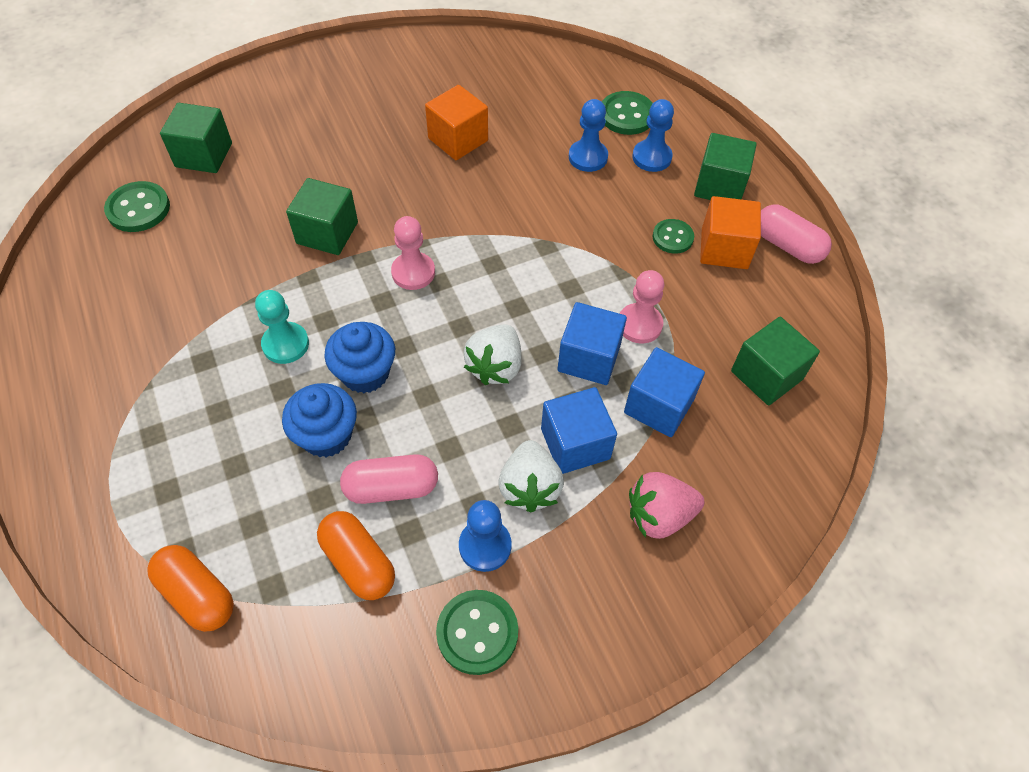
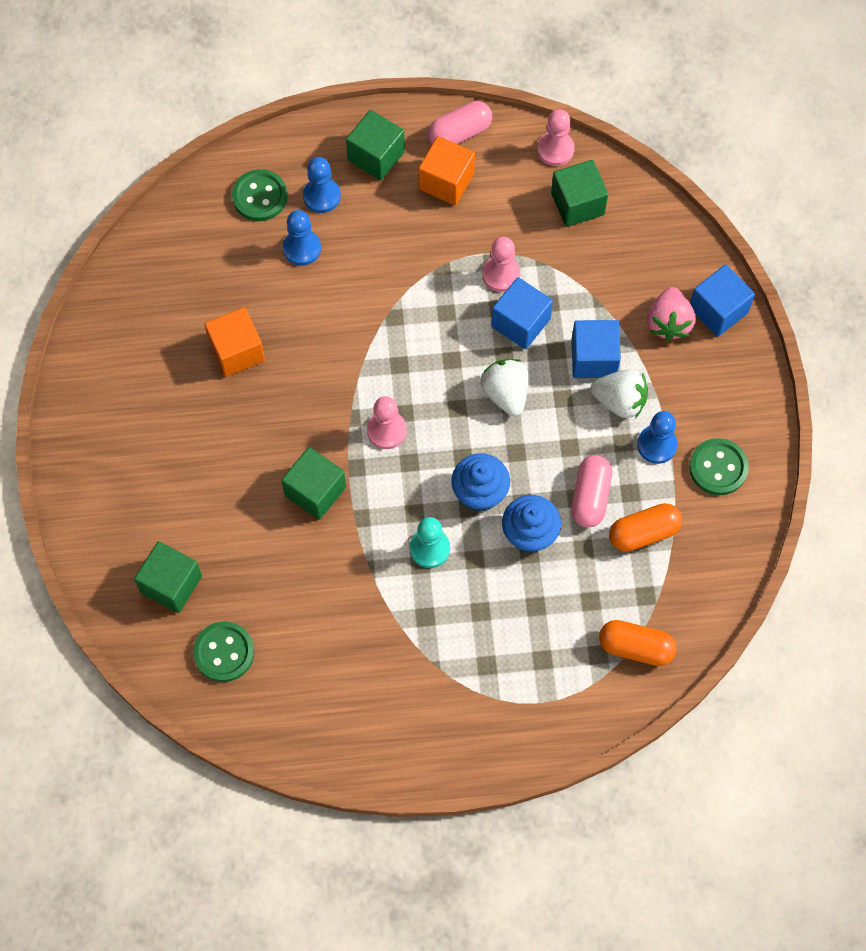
camera: 70 degrees left, 10 degrees up
orange capsule [147,545,234,632] -> orange capsule turned 45 degrees clockwise [599,620,677,666]
white strawberry [464,325,522,385] -> white strawberry turned 150 degrees counterclockwise [481,359,528,416]
blue cube [624,347,705,437] -> blue cube moved to [690,264,755,337]
green button [653,219,694,254] -> none
none -> pink pawn [537,109,575,166]

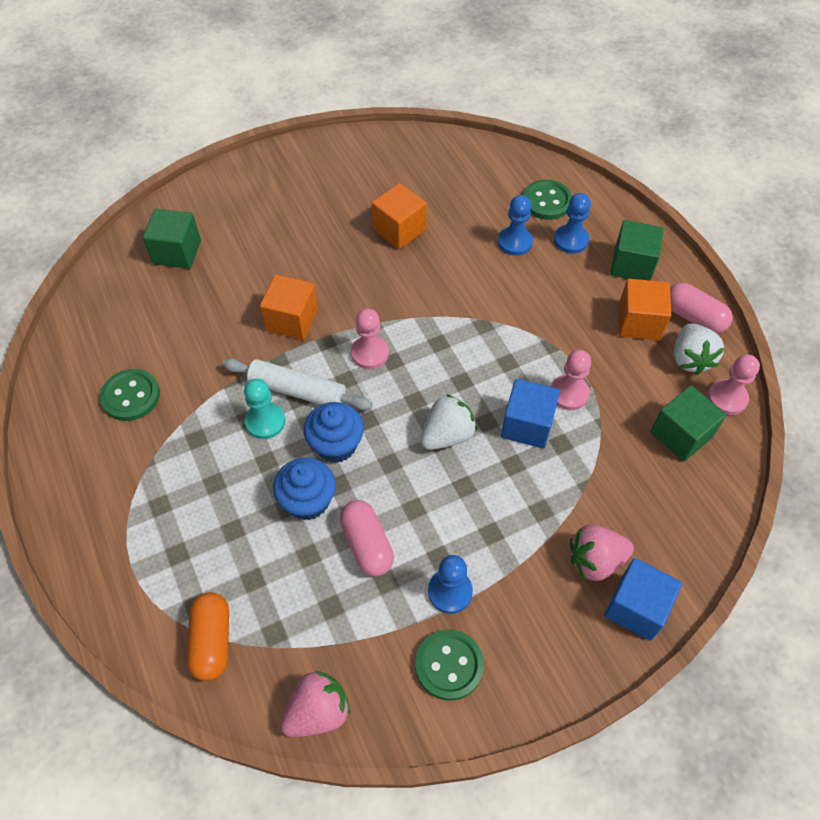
camera: 70 degrees right, 10 degrees down
green button [193,622,254,682] -> green button moved to [100,369,160,421]
green cube [281,447,346,520] -> orange cube [260,274,318,340]
blue cube [571,320,621,378] -> none
pink capsule [571,455,612,528] -> pink capsule turned 75 degrees clockwise [340,500,394,576]
white strawberry [590,369,648,418] -> white strawberry moved to [674,323,724,375]
orange capsule [609,503,682,552] -> none
none -> white rolling pin [222,358,372,410]
none -> pink strawberry [281,671,350,737]

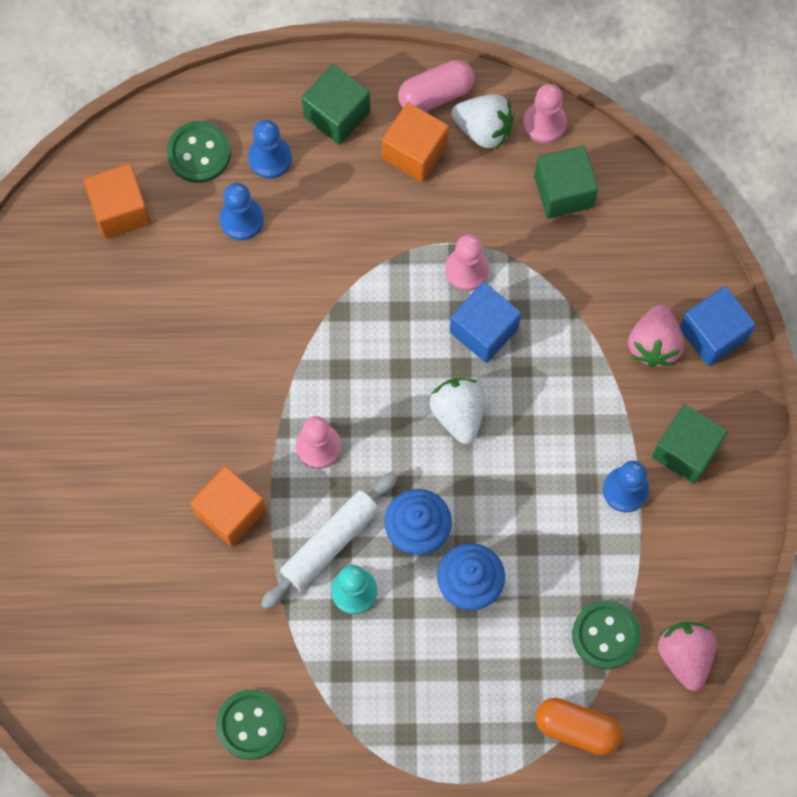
camera: 65 degrees left, 15 degrees up
green cube [143,209,201,269] -> green cube moved to [652,404,728,484]
pink capsule [340,500,394,576] -> none
orange cube [372,183,427,249] -> orange cube moved to [83,164,151,239]
green button [415,629,484,701] -> green button moved to [572,600,641,669]

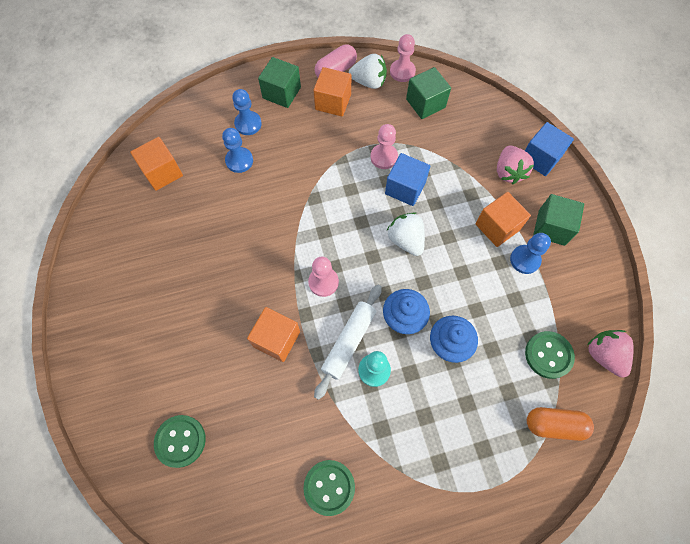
camera: 15 degrees left, 5 degrees down
green button [167,121,231,183] -> green button moved to [154,415,206,468]
none -> orange cube [475,192,531,247]

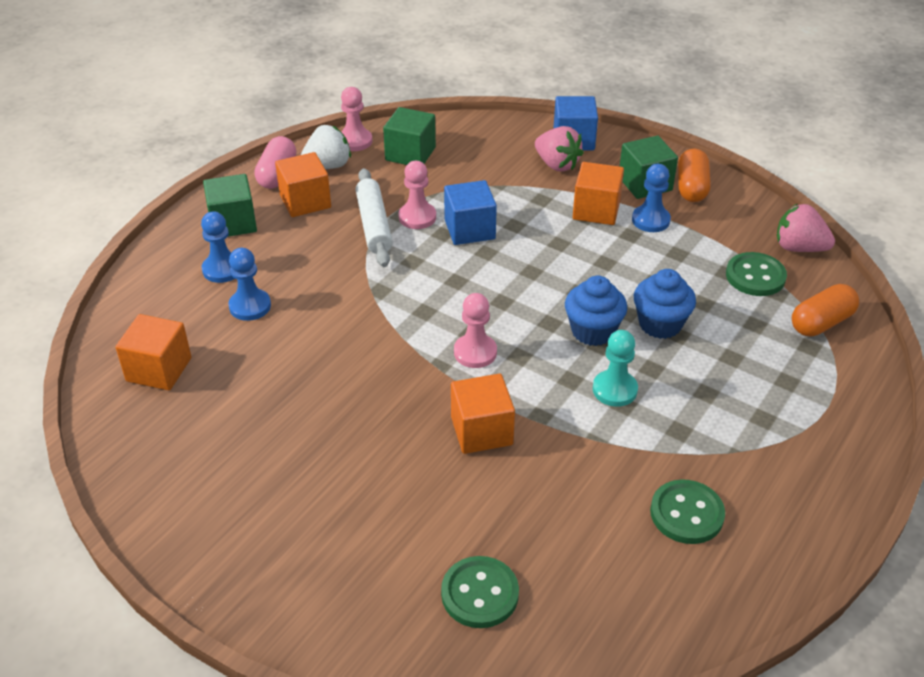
camera: 40 degrees left, 25 degrees down
white rolling pin [314,285,382,400] -> white rolling pin moved to [356,168,393,267]
white strawberry [387,212,425,256] -> none
none -> orange capsule [678,149,711,202]

